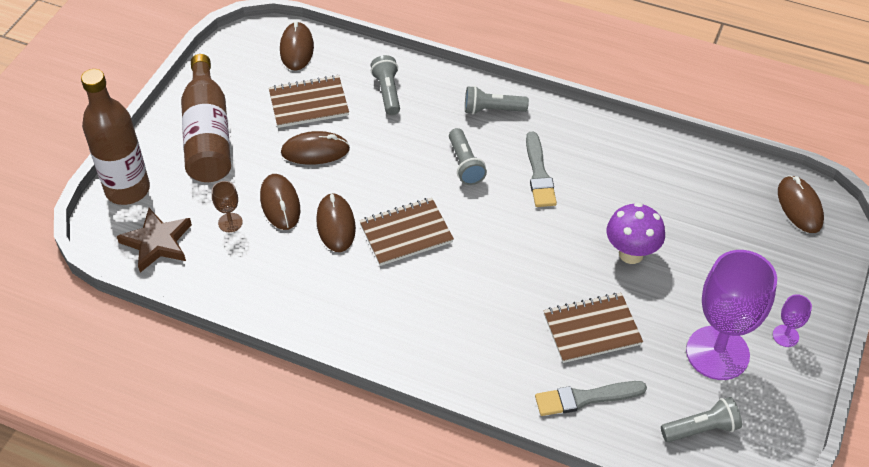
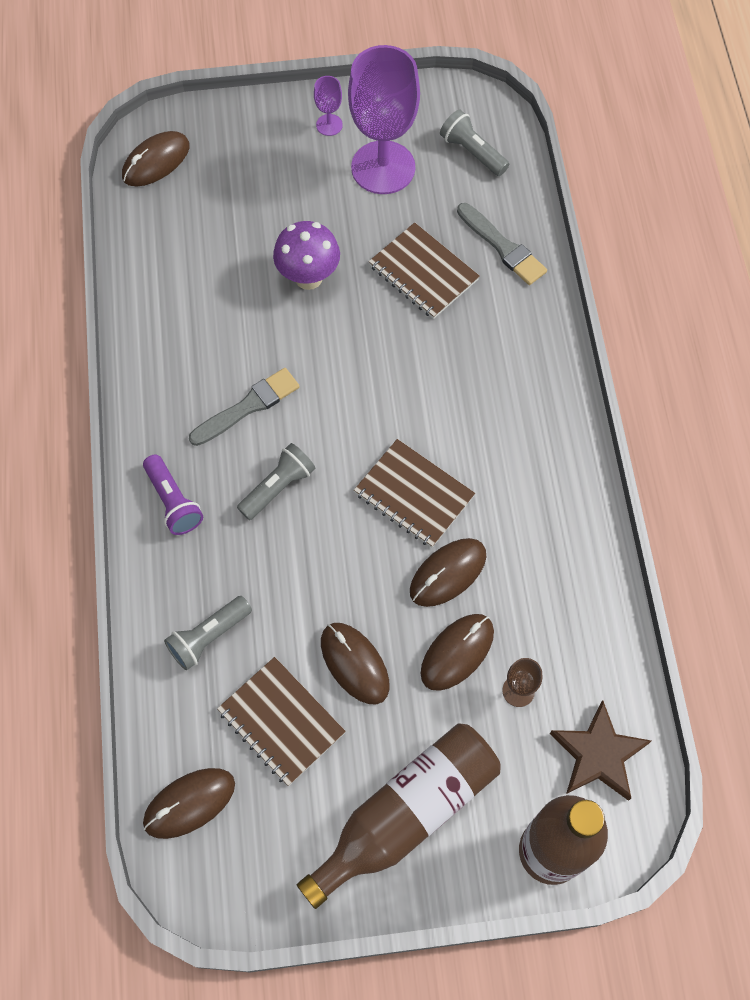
camera: 120 degrees left, 15 degrees up
grey flashlight [465,86,529,114] -> purple flashlight [143,455,203,535]

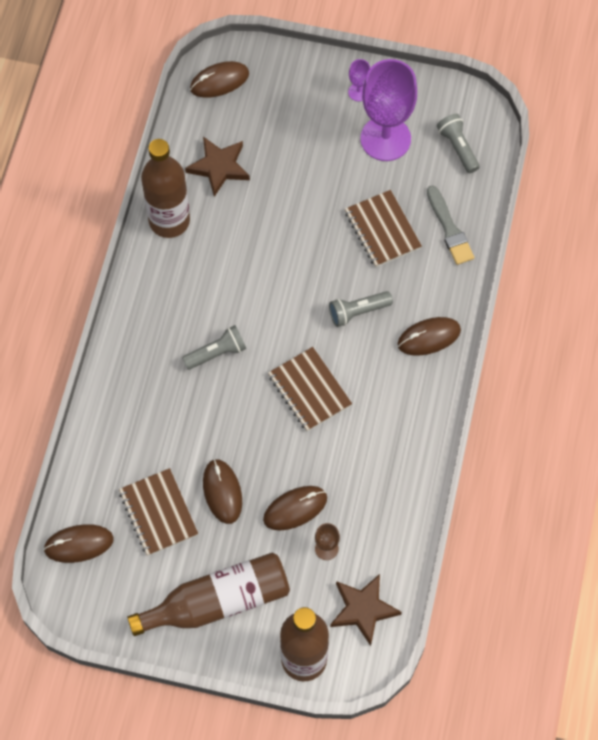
camera: 20 degrees right, 0 degrees up
purple flashlight [143,455,203,535] -> none
grey flashlight [164,596,252,670] -> grey flashlight moved to [329,291,393,327]
grey brush [189,368,300,446] -> none
purple mushroom [273,221,340,290] -> none
brown mouse [410,538,486,607] -> brown mouse moved to [398,317,461,356]
none -> brown bottle [141,139,190,238]
none -> brown star [185,137,250,197]

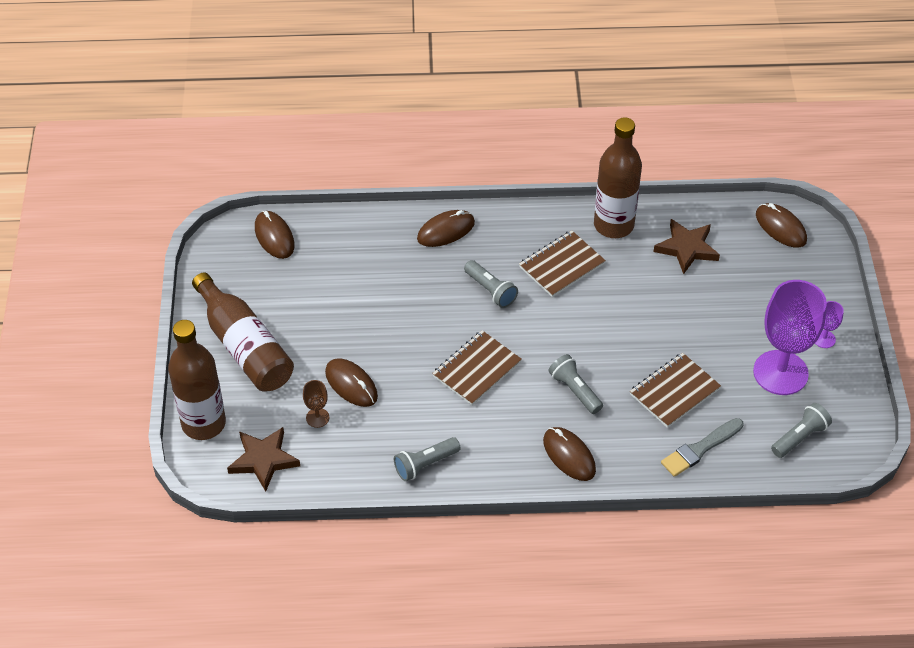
camera: 75 degrees right, 15 degrees down
brown notebook [119,468,198,556] -> brown notebook moved to [519,230,606,297]
brown mouse [203,459,242,524] -> brown mouse moved to [417,210,475,247]
none -> grey flashlight [394,437,460,481]

